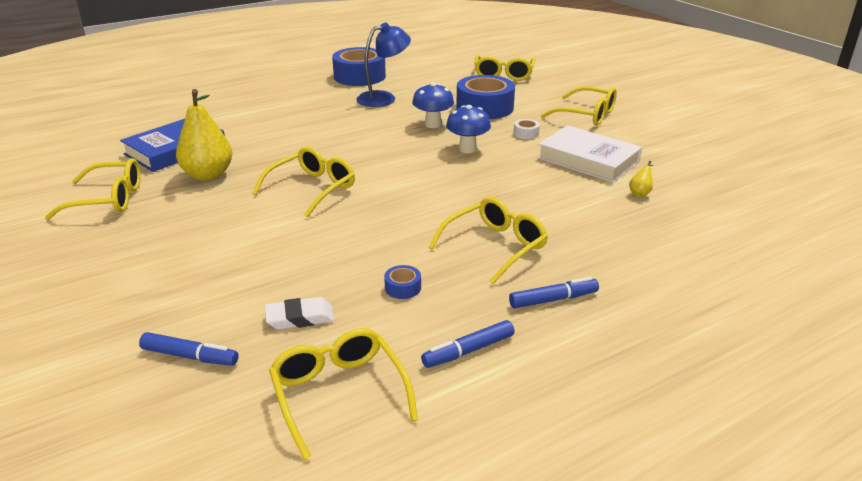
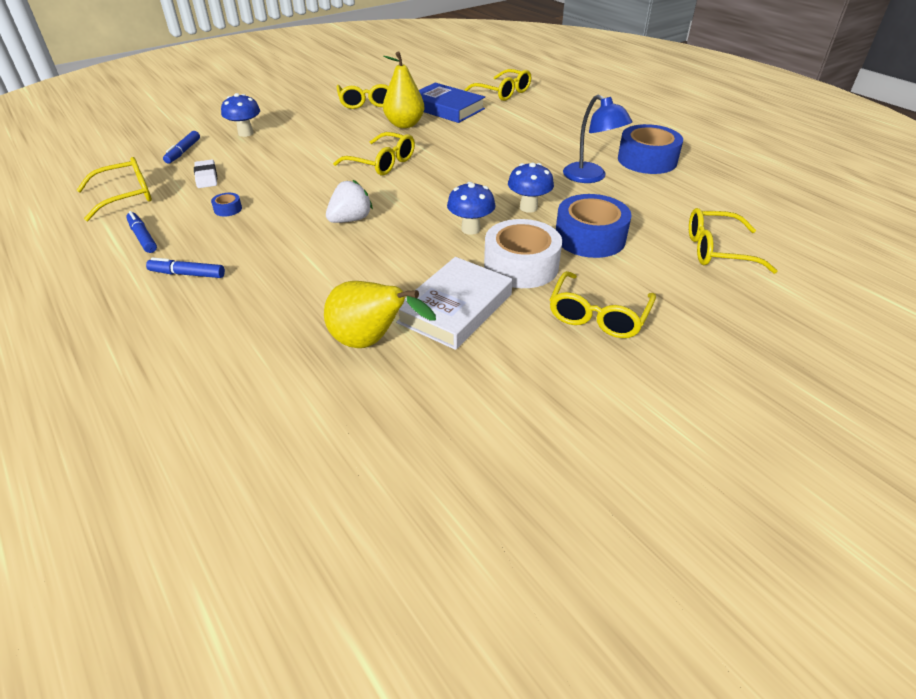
camera: 85 degrees right, 10 degrees up
yellow glasses [429,197,548,284] -> yellow glasses moved to [464,69,531,101]
blue marker [509,277,599,308] -> blue marker turned 120 degrees clockwise [146,257,225,278]
white tape [514,119,540,139] -> white tape [484,219,562,288], size x2.44
yellow pear [629,161,653,197] -> yellow pear [324,281,436,348], size x2.45
none -> blue mushroom [221,93,260,137]
none -> white strawberry [326,180,373,223]

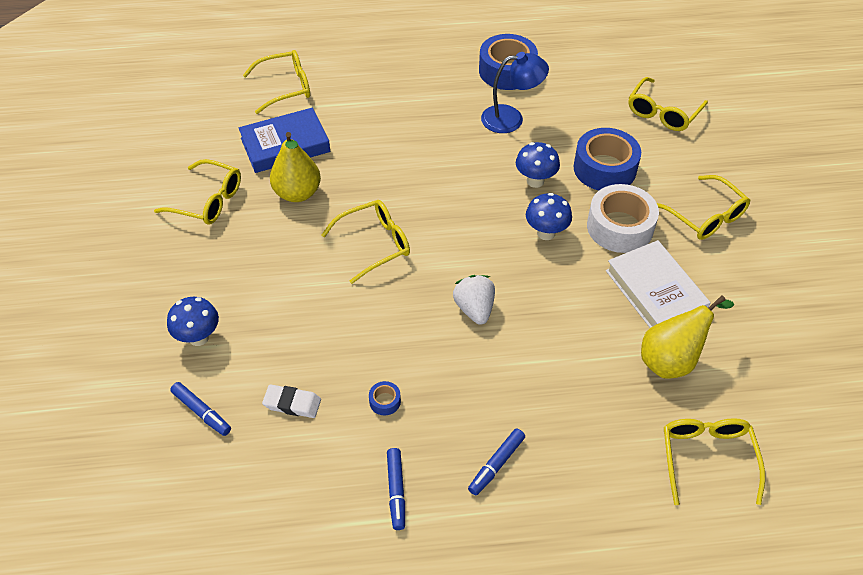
camera: 60 degrees left, 10 degrees up
yellow glasses [77,157,152,221] -> yellow glasses moved to [664,418,765,505]
blue marker [126,211,157,253] -> blue marker turned 90 degrees counterclockwise [387,448,405,530]

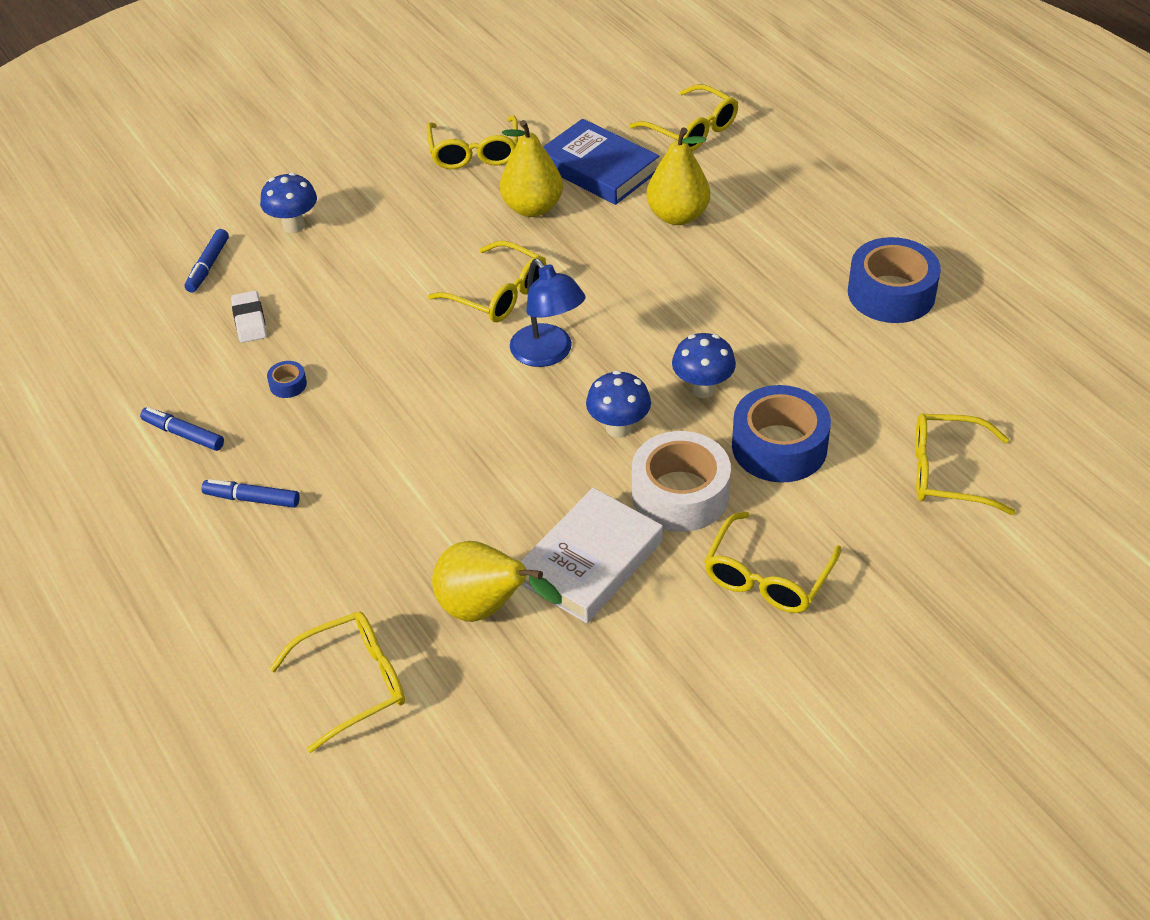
camera: 65 degrees right, 5 degrees down
blue marker [387,448,405,530] -> blue marker turned 60 degrees clockwise [140,407,224,451]
white strawberry [453,275,495,325] -> none
blue lamp [481,52,549,133] -> blue lamp moved to [510,259,586,367]
none -> yellow pear [646,127,710,225]

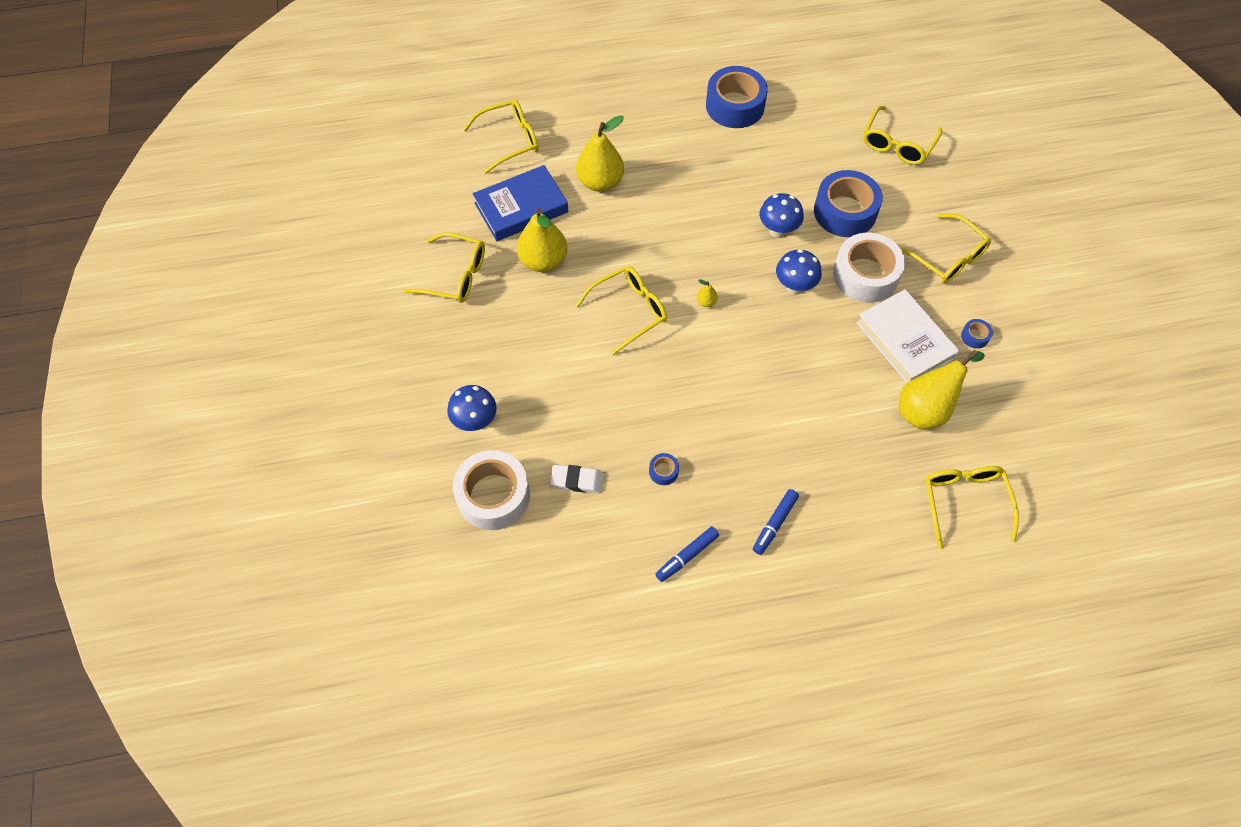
camera: 70 degrees left, 15 degrees up
blue marker [185,229,229,292] -> white tape [453,450,530,530]
blue lamp [510,259,586,367] -> yellow pear [697,279,718,307]
none -> blue tape [961,319,993,349]

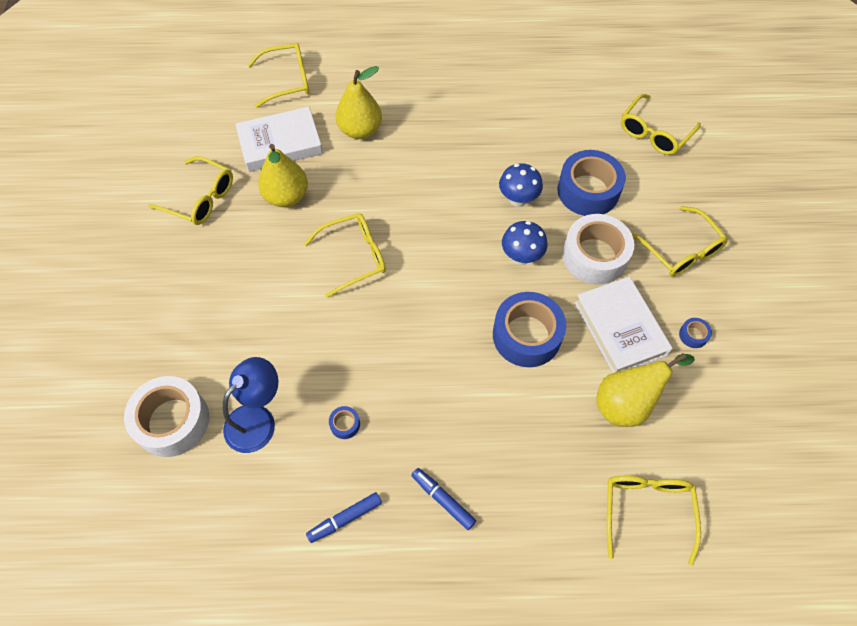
camera: 10 degrees right, 0 degrees up
blue mushroom [447,385,497,431] -> none
blue book [473,165,568,241] -> white book [235,107,323,172]
white eraser [550,465,604,493] -> blue lamp [223,357,278,453]
yellow pear [697,279,718,307] -> none
blue tape [706,66,768,128] -> blue tape moved to [493,292,566,367]
blue marker [753,489,799,555] -> blue marker turned 90 degrees clockwise [411,468,476,530]

